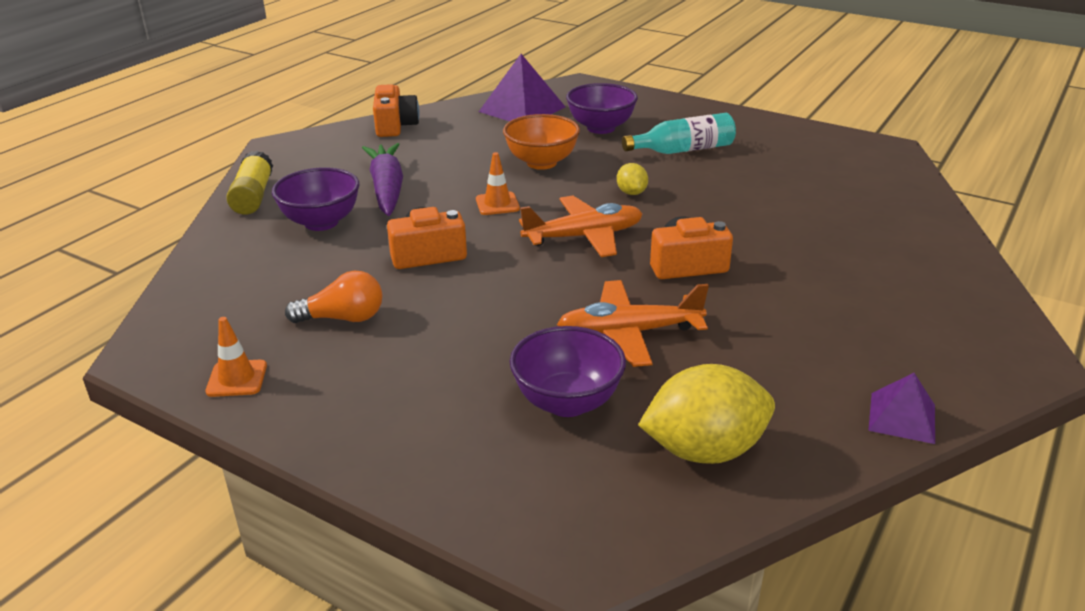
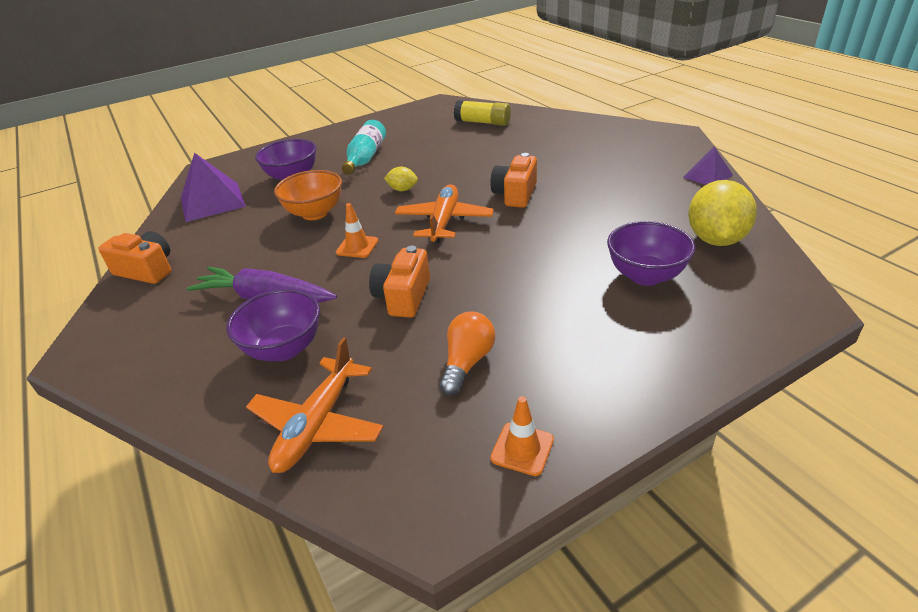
camera: 60 degrees left, 5 degrees up
yellow glue stick [226,151,273,215] -> yellow glue stick moved to [454,100,511,126]
orange plane [557,280,709,367] -> orange plane moved to [246,337,384,473]

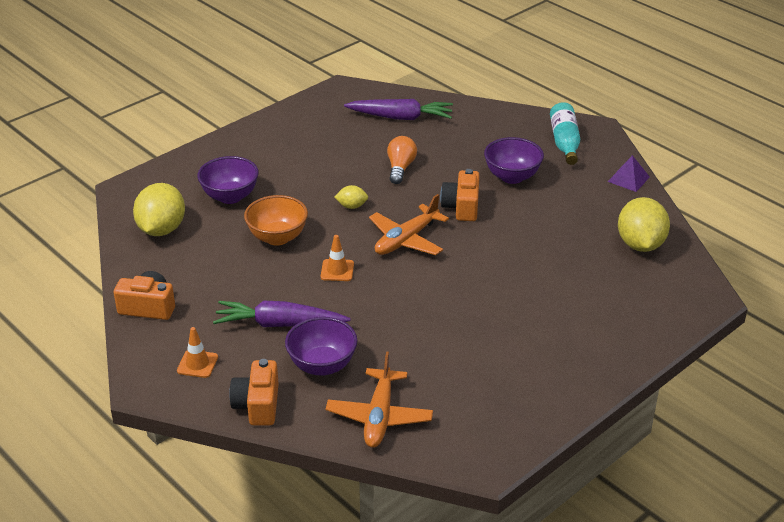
camera: 15 degrees left, 0 degrees up
purple pyramid [181,153,246,222] -> yellow lemon [133,183,185,236]
turquoise bottle [342,120,386,175] -> turquoise bottle moved to [550,102,580,165]
orange camera [369,246,430,318] -> orange camera moved to [229,359,279,425]
orange plane [395,184,494,243] -> orange plane turned 135 degrees counterclockwise [369,194,449,255]
orange light bulb [439,312,495,395] -> orange light bulb moved to [387,136,417,184]
yellow glue stick [454,100,511,126] -> purple carrot [344,99,453,120]
orange traffic cone [490,396,554,476] -> orange traffic cone moved to [177,327,218,378]
purple bowl [607,221,695,286] -> purple bowl moved to [484,137,544,184]

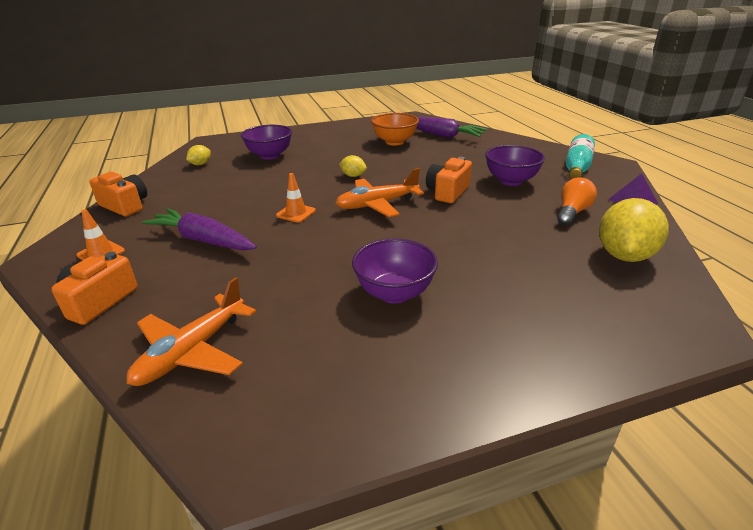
camera: 25 degrees right, 5 degrees down
yellow lemon [133,183,185,236] -> yellow lemon [186,145,211,165], size x0.48
orange bowl [244,195,308,246] -> orange bowl moved to [371,113,419,146]
purple bowl [285,317,357,376] -> purple bowl moved to [352,238,438,304]
orange light bulb [387,136,417,184] -> orange light bulb moved to [557,177,597,225]

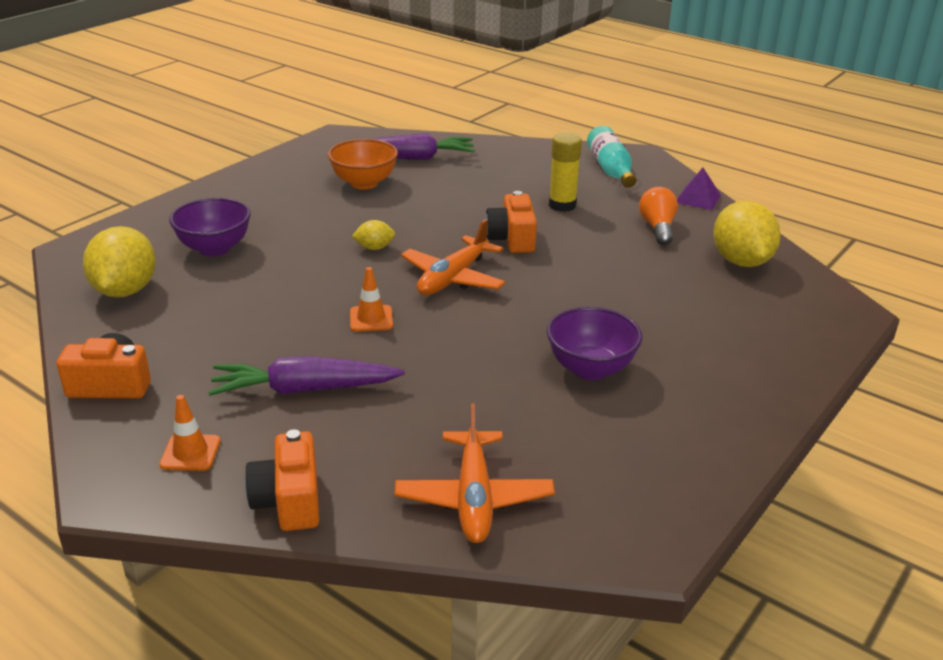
camera: 35 degrees left, 0 degrees up
yellow lemon [186,145,211,165] -> yellow lemon [83,226,156,298], size x2.08
purple bowl [485,145,545,186] -> yellow glue stick [549,133,582,212]

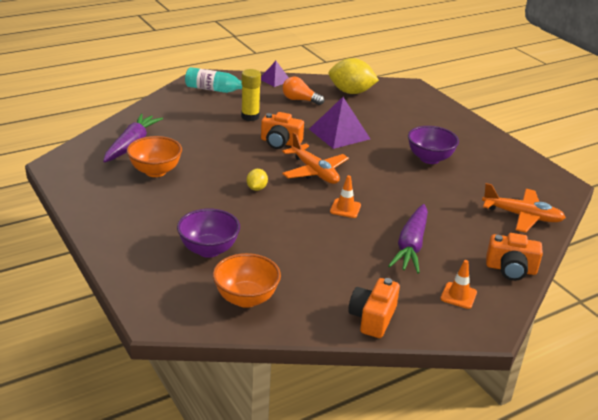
camera: 70 degrees left, 0 degrees up
yellow lemon [83,226,156,298] -> orange bowl [213,253,281,308]
none -> purple pyramid [309,97,370,149]

